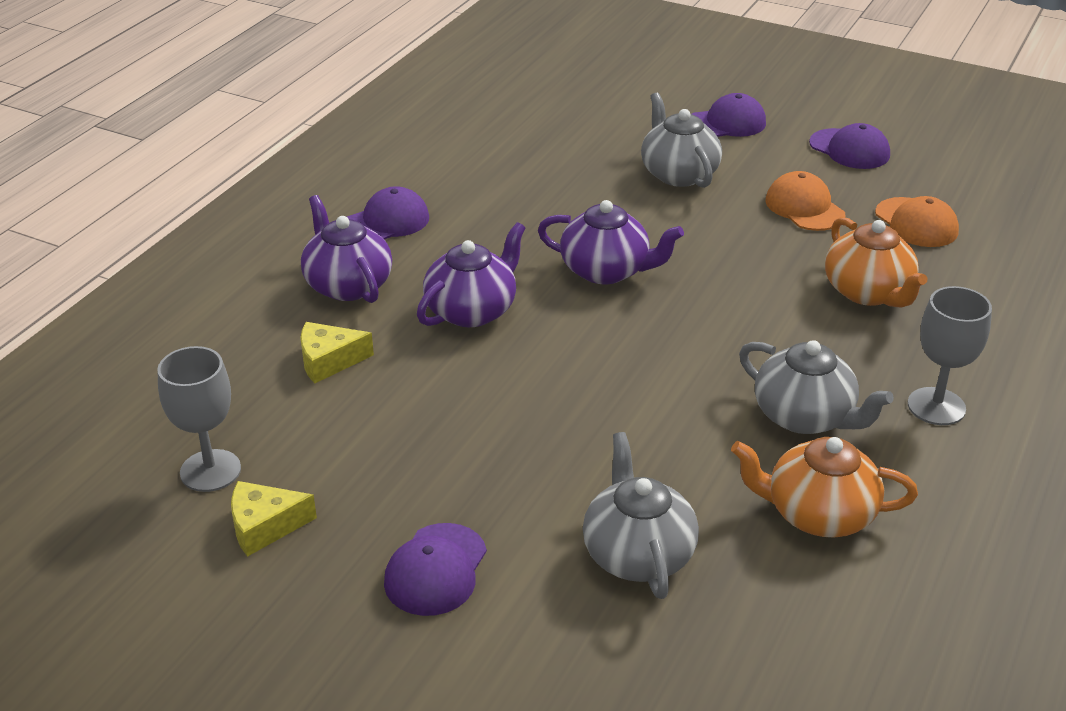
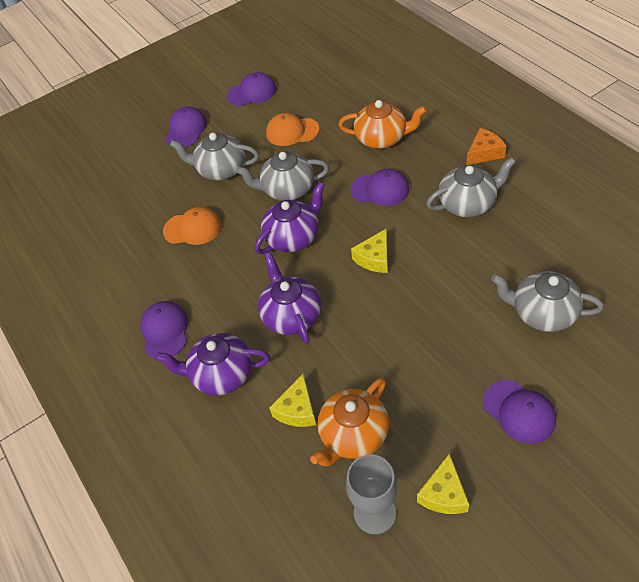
camera: 55 degrees left, 15 degrees up
orange teapot [731,437,918,537] -> orange teapot moved to [310,378,389,466]
orange cap [875,196,959,247] -> orange cap moved to [163,207,222,245]
grey goblet [908,286,992,425] -> orange cheese [466,128,506,165]
none -> grey teapot [236,151,329,201]
none -> purple cap [350,169,409,206]
none -> yellow cheese [351,228,388,273]

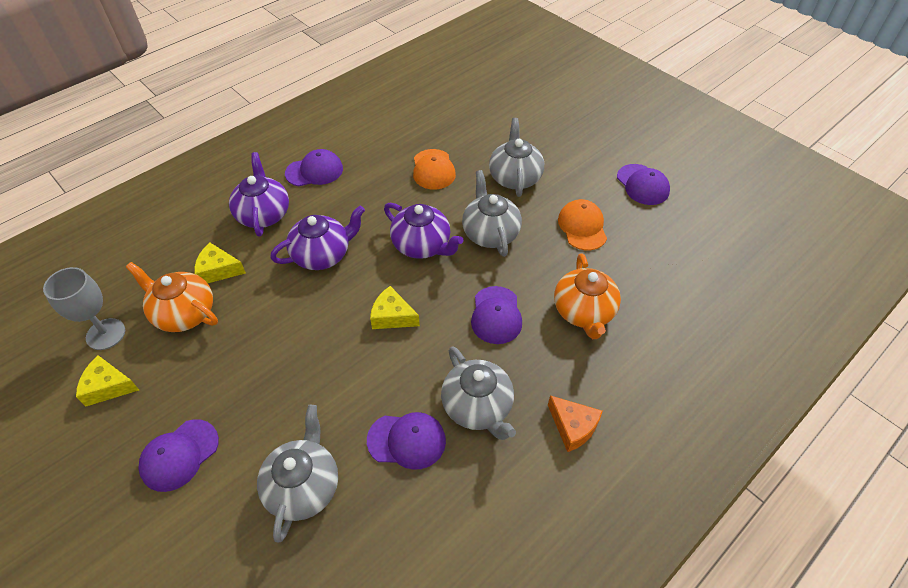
camera: 75 degrees right, 0 degrees up
purple cap [166,107,207,147] -> purple cap moved to [367,412,446,470]

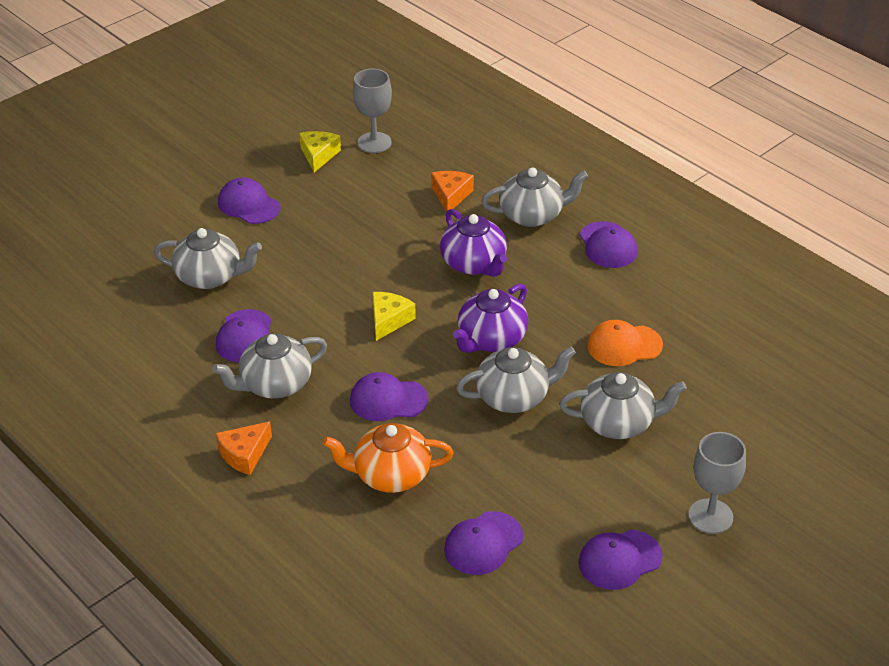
camera: 90 degrees right, 10 degrees down
orange teapot [126,262,218,332] -> none
yellow cheese [194,243,246,283] -> orange cheese [431,171,474,212]
purple teapot [229,152,289,237] -> grey teapot [481,168,588,227]
orange cap [558,199,607,250] -> none
none -> purple cap [444,511,523,575]
none -> grey goblet [688,432,746,534]

